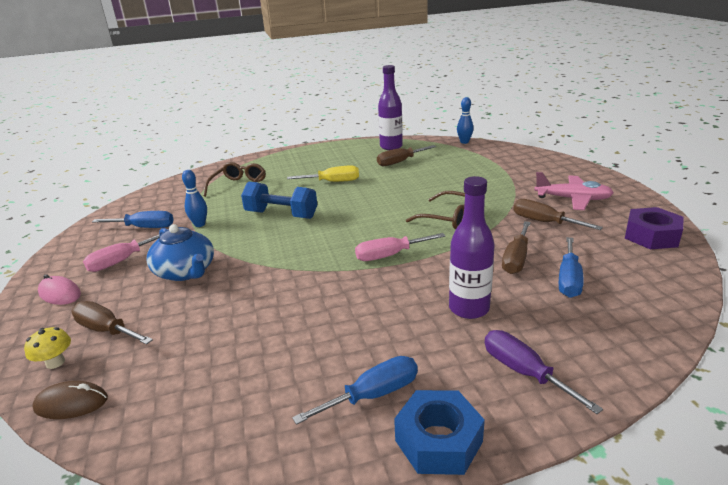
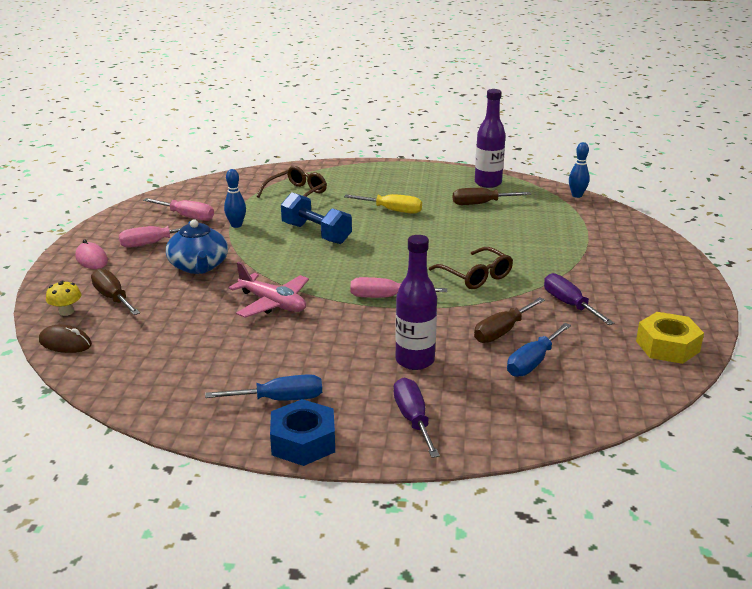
camera: 20 degrees right, 0 degrees up
blue screwdriver [92,211,174,228] -> pink screwdriver [143,198,214,221]
brown screwdriver [513,199,603,230] -> purple screwdriver [544,273,614,325]
pink plane [534,172,614,210] -> pink plane moved to [229,262,309,318]
purple nut [625,207,683,249] -> yellow nut [636,312,704,364]

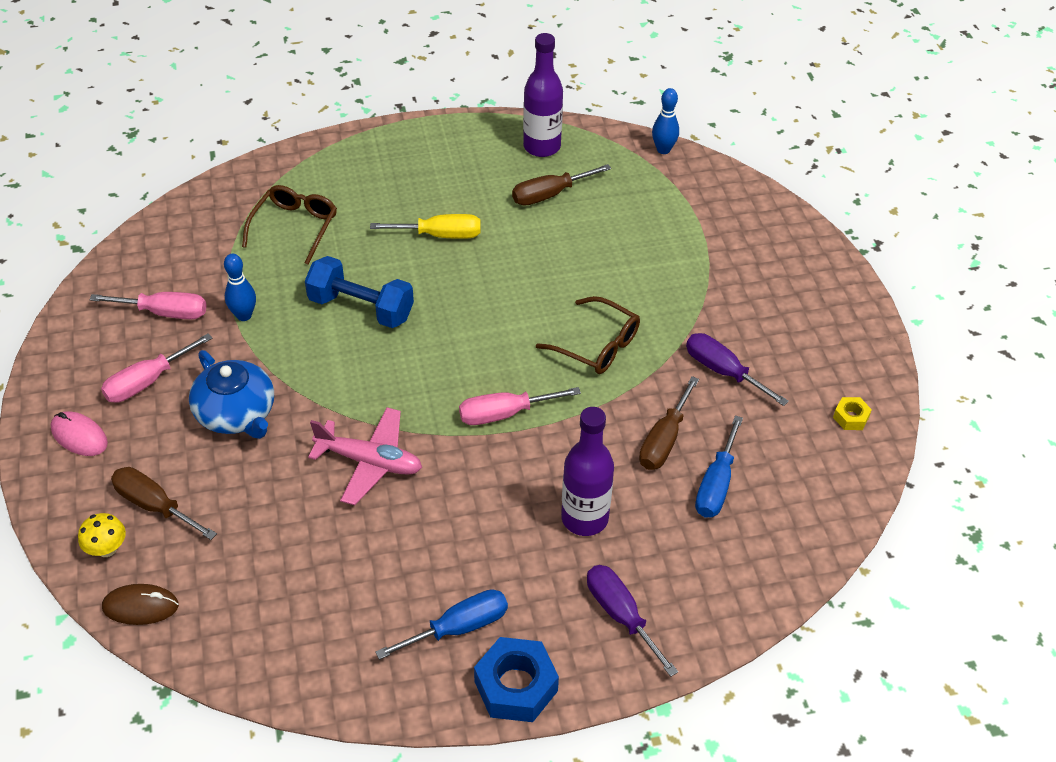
camera: 20 degrees left, 20 degrees up
yellow nut [636,312,704,364] -> yellow nut [833,397,872,430], size x0.50

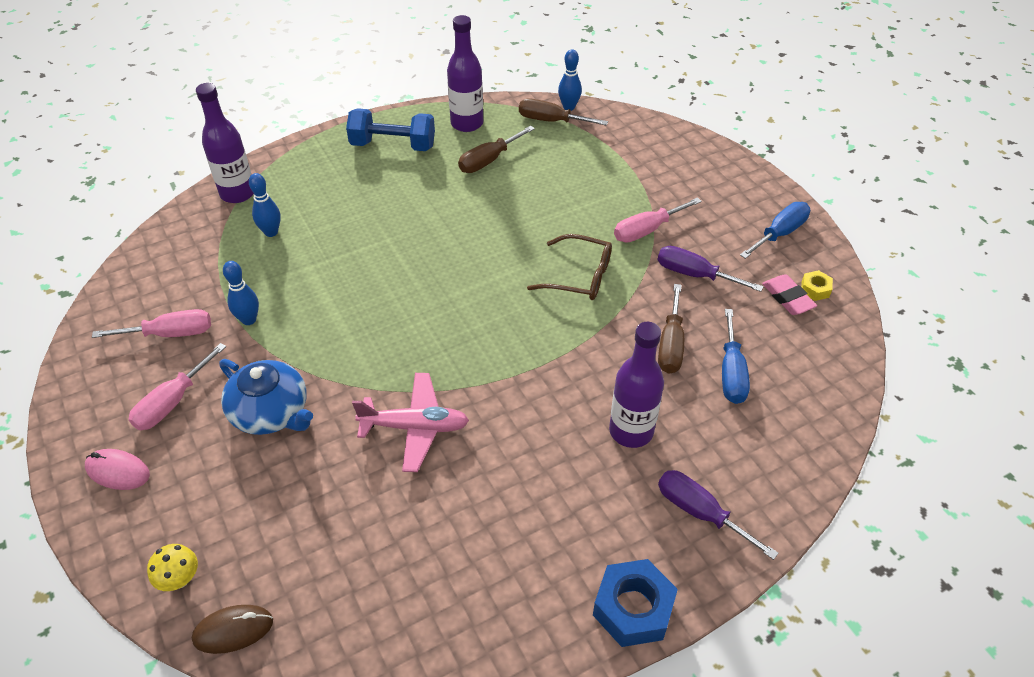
camera: 15 degrees left, 0 degrees up
brown screwdriver [111,467,217,540] -> brown screwdriver moved to [519,98,608,126]
brown glasses [242,185,337,265] -> blue bowling pin [249,173,281,237]
blue dumbbell [305,256,414,328] -> blue dumbbell moved to [346,108,435,151]
yellow screwdriver [370,214,481,239] -> none
blue screwdriver [375,589,508,660] -> blue screwdriver moved to [740,202,810,259]
pink screwdriver [459,387,581,425] -> pink screwdriver moved to [614,197,702,243]
none -> purple bottle [196,83,254,203]
none -> pink eraser [762,274,817,315]

